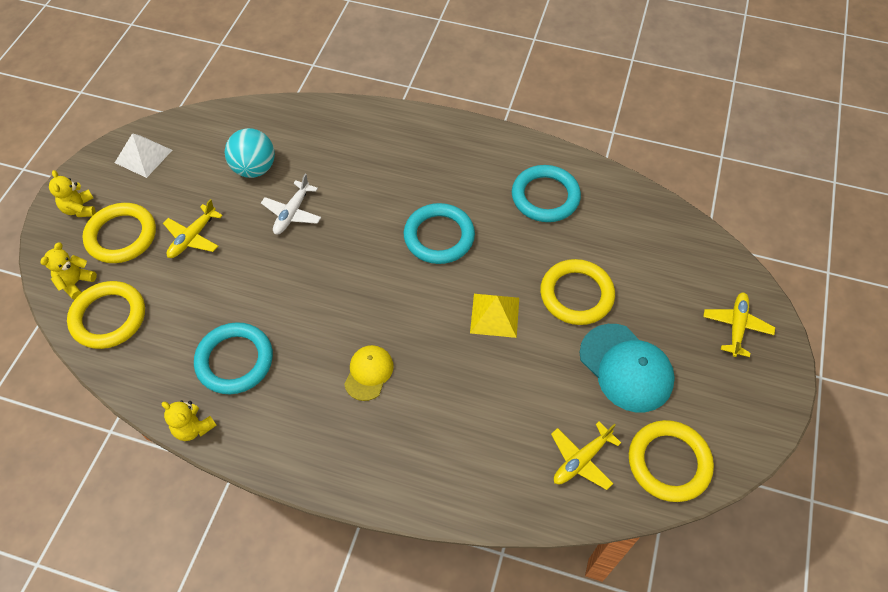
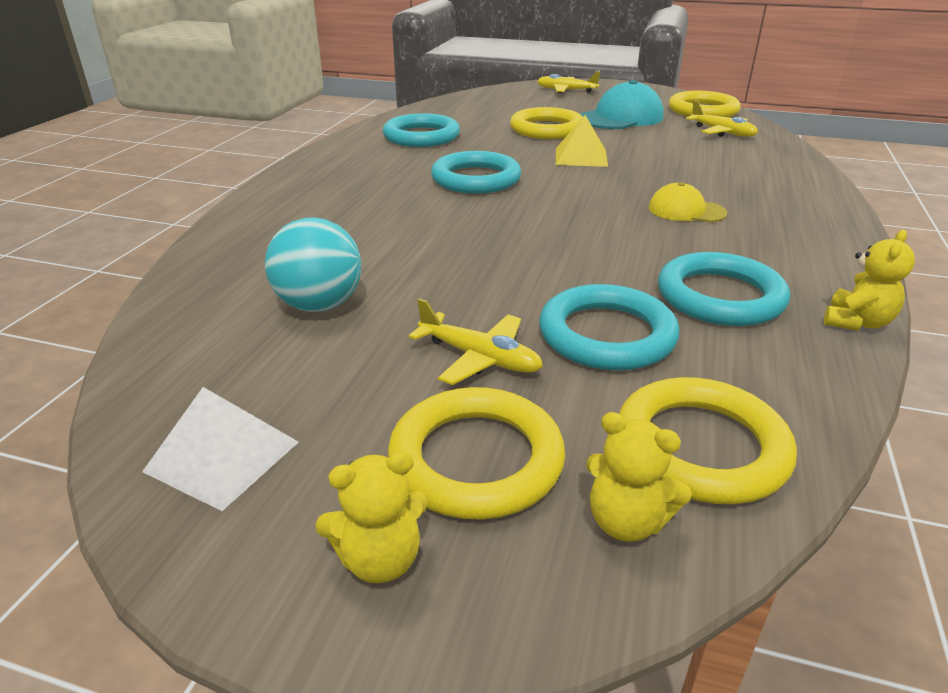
camera: 90 degrees left, 25 degrees down
white plane [261,174,321,234] -> none
none -> turquoise ring [539,284,680,370]

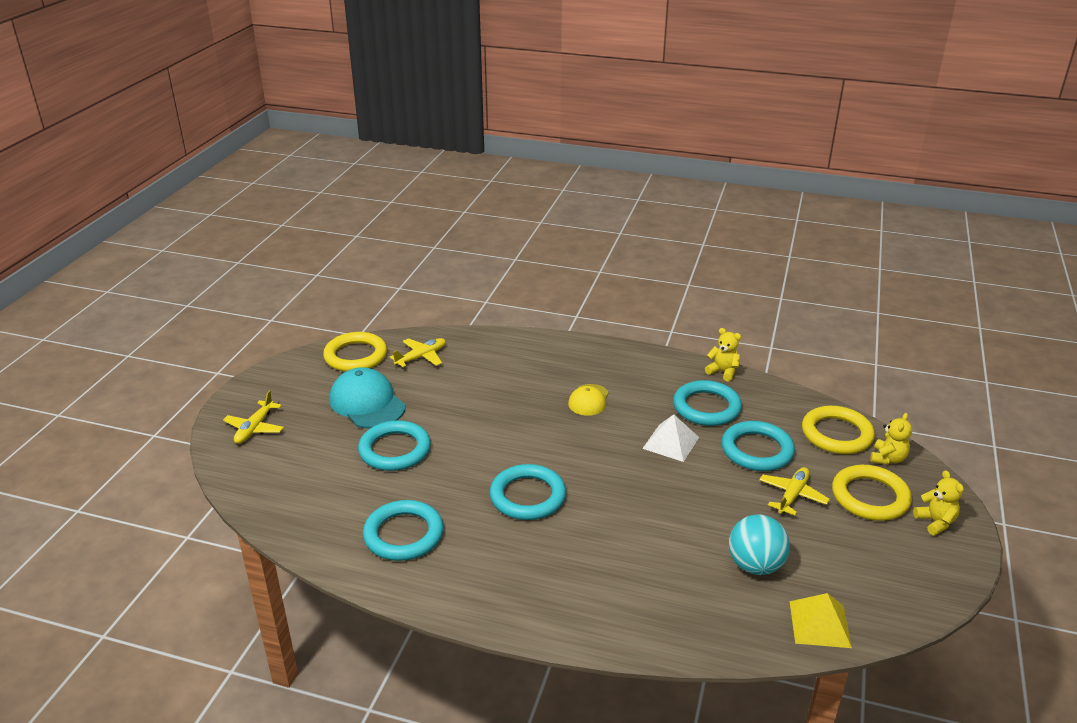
camera: 90 degrees left, 0 degrees up
white pyramid [142,387,299,511] -> white pyramid moved to [642,414,699,462]
yellow ring [510,107,582,139] -> turquoise ring [358,420,431,471]
yellow pyramid [556,115,608,167] -> yellow pyramid moved to [790,593,852,648]

